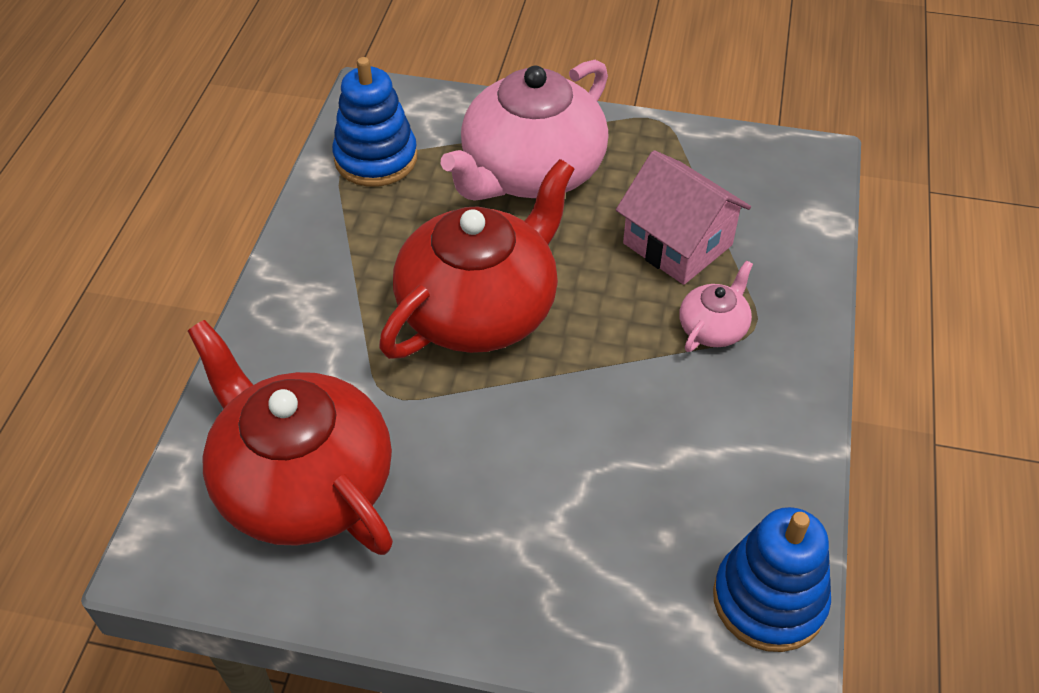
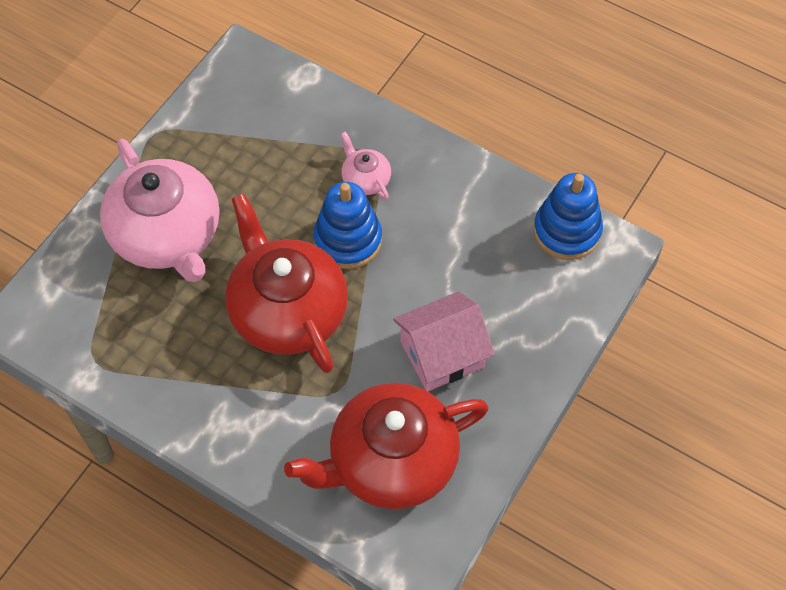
camera: 70 degrees left, 10 degrees up
blue stacking toy [332,57,418,187] -> blue stacking toy moved to [314,182,382,269]
pink house [616,150,751,285] -> pink house moved to [393,291,495,391]

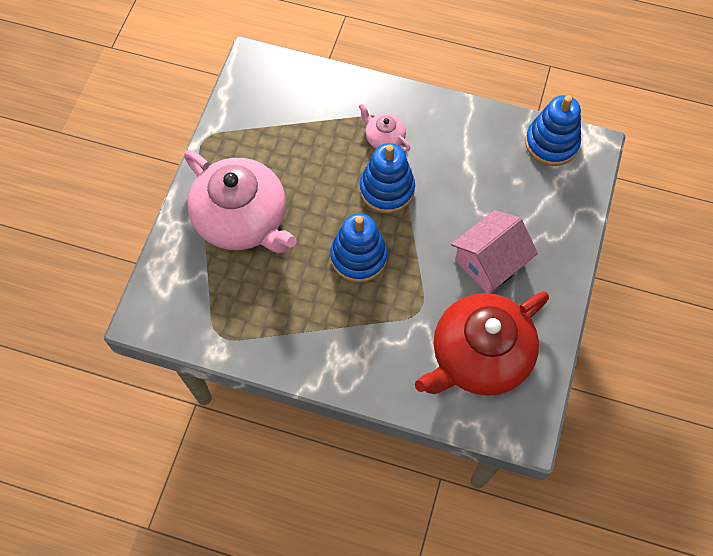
camera: 15 degrees left, 5 degrees up
red teapot [225,193,348,373] -> blue stacking toy [330,213,388,283]

